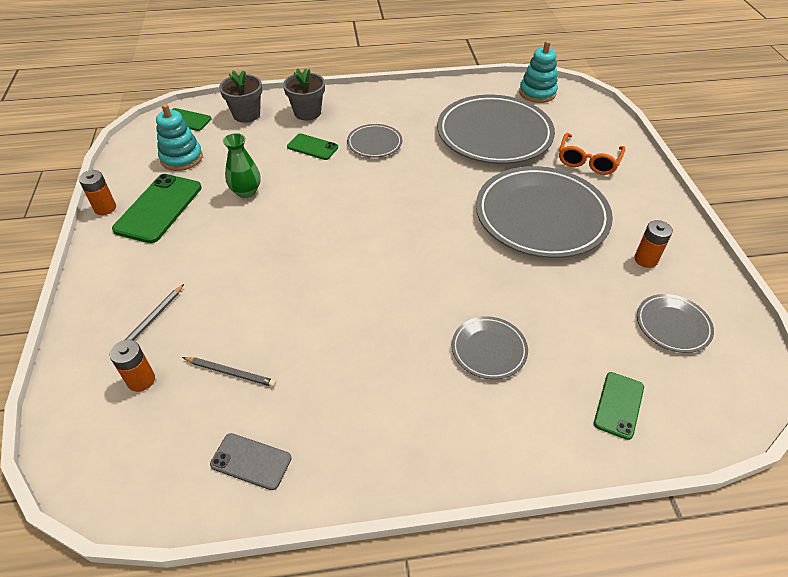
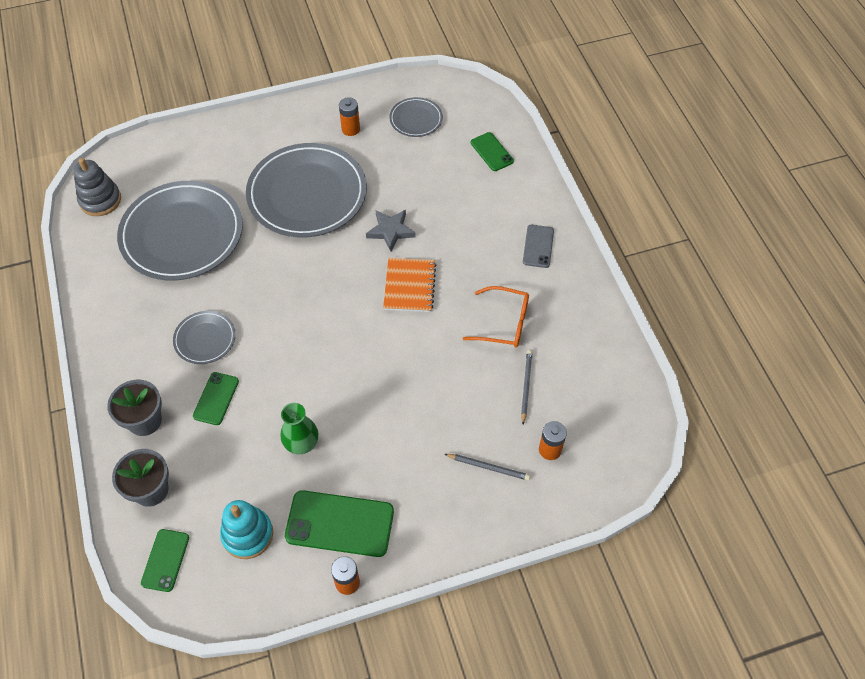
camera: 100 degrees left, 10 degrees up
grey phone [210,433,292,490] -> grey phone moved to [523,225,554,268]
grey plate [452,316,528,379] -> none
turquoise stacking toy [519,41,558,103] -> grey stacking toy [73,158,121,216]
orange glasses [559,133,626,175] -> orange glasses moved to [463,286,529,347]
green phone [594,372,644,440] -> green phone turned 45 degrees clockwise [471,132,514,171]
none -> grey star [366,210,416,251]
none -> orange notebook [383,258,436,312]

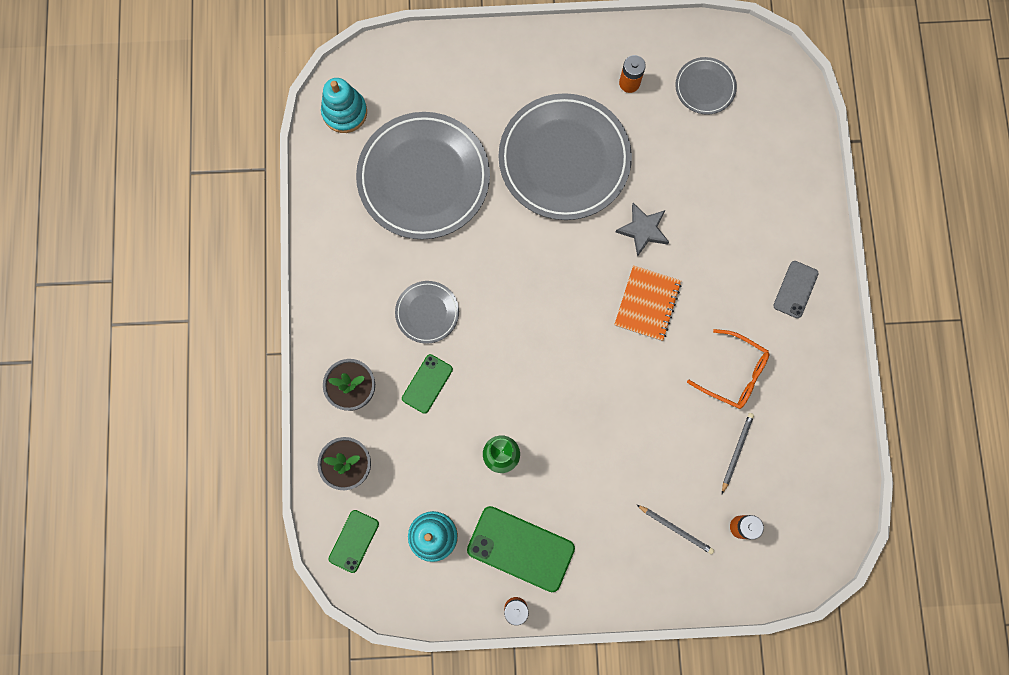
camera: 15 degrees right, 20 degrees up
grey stacking toy [73,158,121,216] -> turquoise stacking toy [321,78,367,133]
green phone [471,132,514,171] -> none

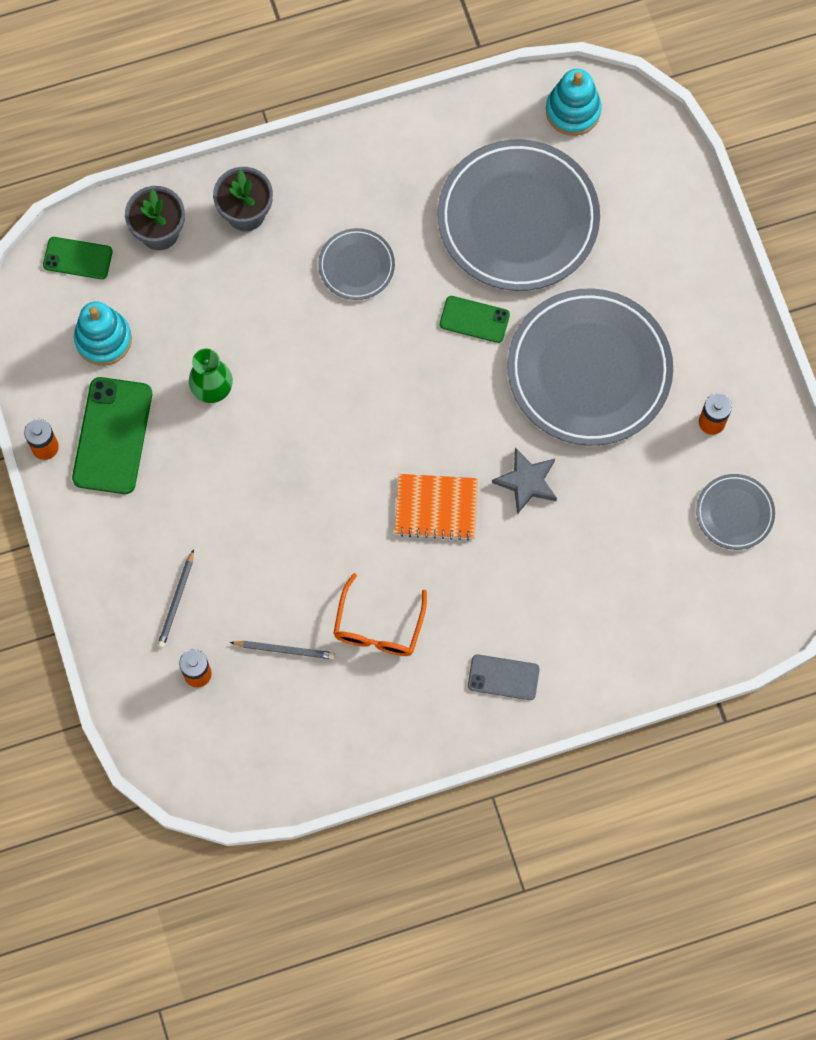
camera: 75 degrees right, 5 degrees down
green phone [402,354,453,414] -> green phone moved to [440,296,510,343]

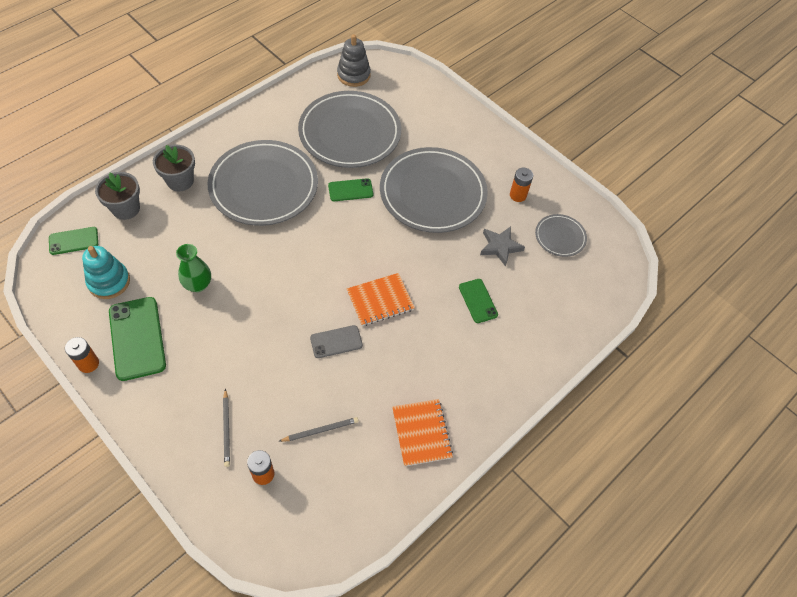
camera: 30 degrees left, 15 degrees down
grey plate [318,228,395,300] -> grey plate [208,140,318,226], size x2.13
orange glasses [333,573,427,656] -> none
grey phone [468,654,540,700] -> grey phone moved to [310,325,363,358]
grey star [492,447,557,514] -> grey star moved to [480,226,525,267]
turquoise stacking toy [546,69,601,136] -> grey stacking toy [337,34,371,87]
none -> orange notebook [392,399,453,466]
none -> green phone [459,279,498,323]

